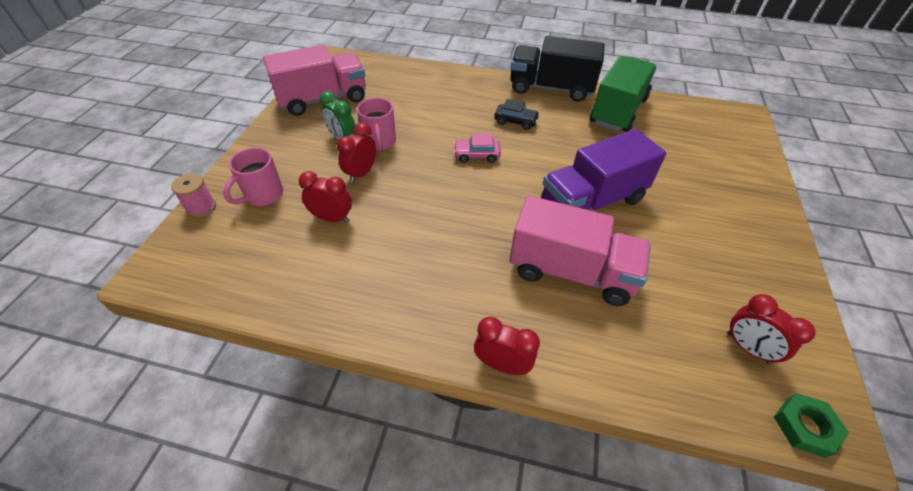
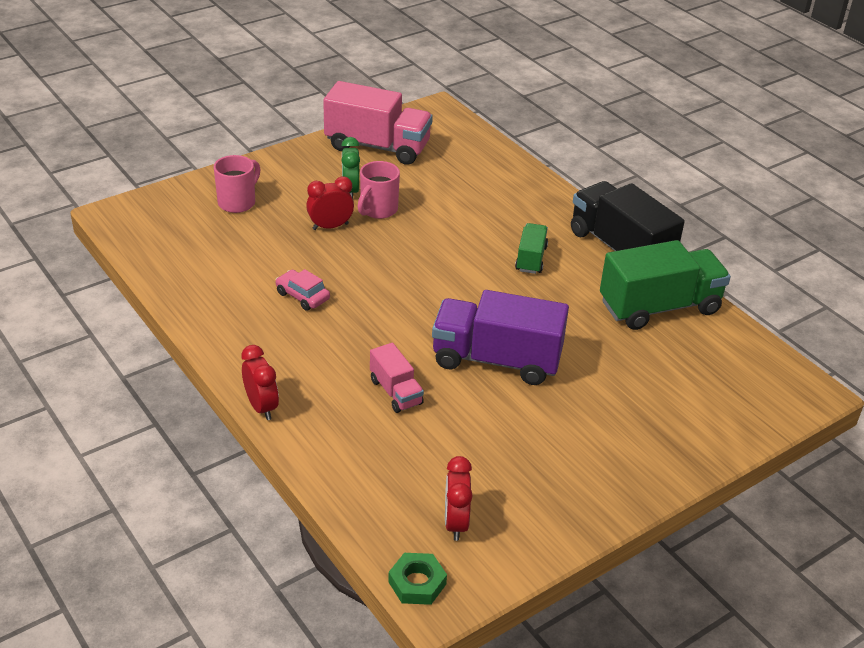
camera: 40 degrees right, 10 degrees down
pink spool [171,173,216,218] -> none
pink mug [223,148,283,206] -> pink mug turned 135 degrees clockwise [213,155,260,213]
red clock [299,171,352,223] -> none
pink car [454,134,501,163] -> pink car moved to [275,269,330,311]
black car [494,99,540,130] -> green truck [515,223,548,274]
pink truck [510,196,651,306] -> pink truck [370,343,424,413], size x0.51

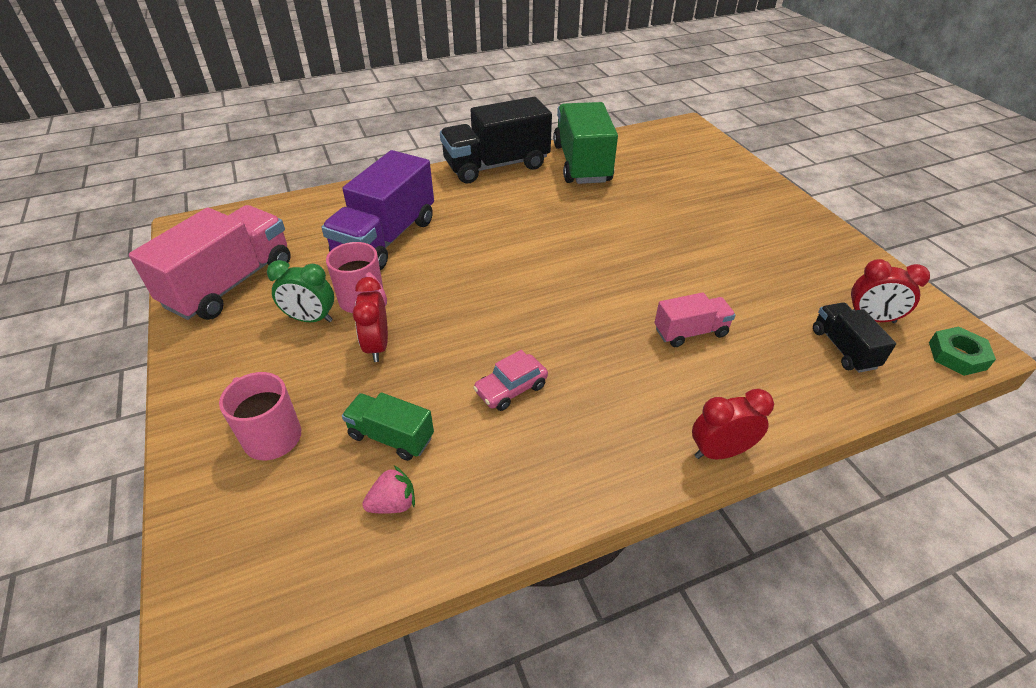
camera: 75 degrees left, 5 degrees up
purple truck [432,290,569,385] -> purple truck moved to [321,150,434,270]
green truck [515,223,548,274] -> green truck moved to [342,393,434,461]
none -> pink strawberry [362,466,415,514]
none -> black truck [813,303,896,373]

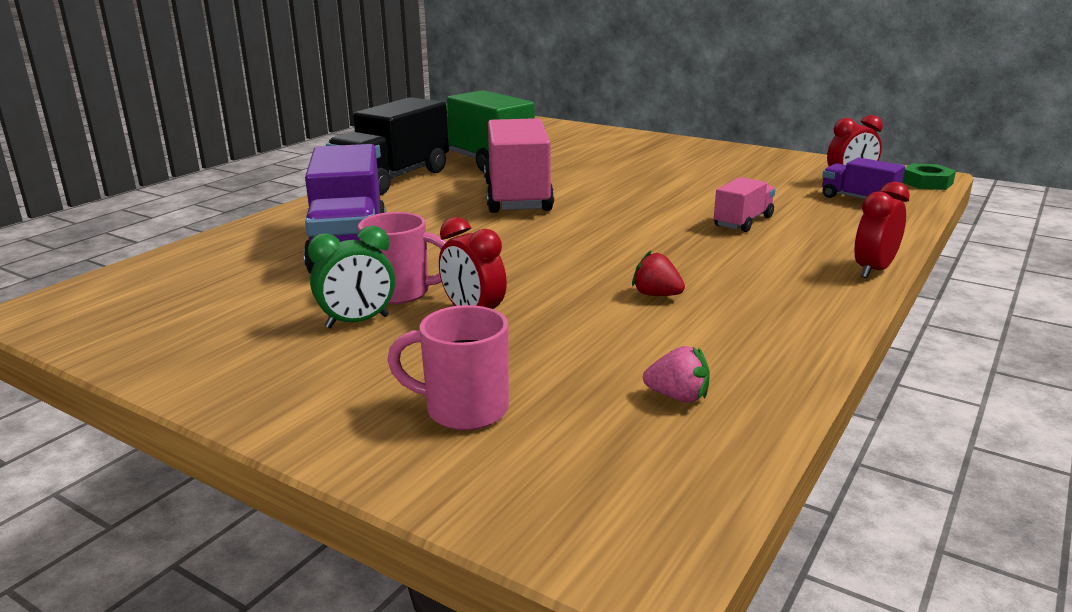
camera: 35 degrees left, 20 degrees down
pink truck [129,205,291,320] -> pink truck moved to [484,118,554,213]
green truck [342,393,434,461] -> none
pink strawberry [362,466,415,514] -> pink strawberry turned 75 degrees clockwise [643,346,710,402]
pink car [473,350,548,411] -> red strawberry [632,250,685,296]
black truck [813,303,896,373] -> purple truck [822,157,905,199]

